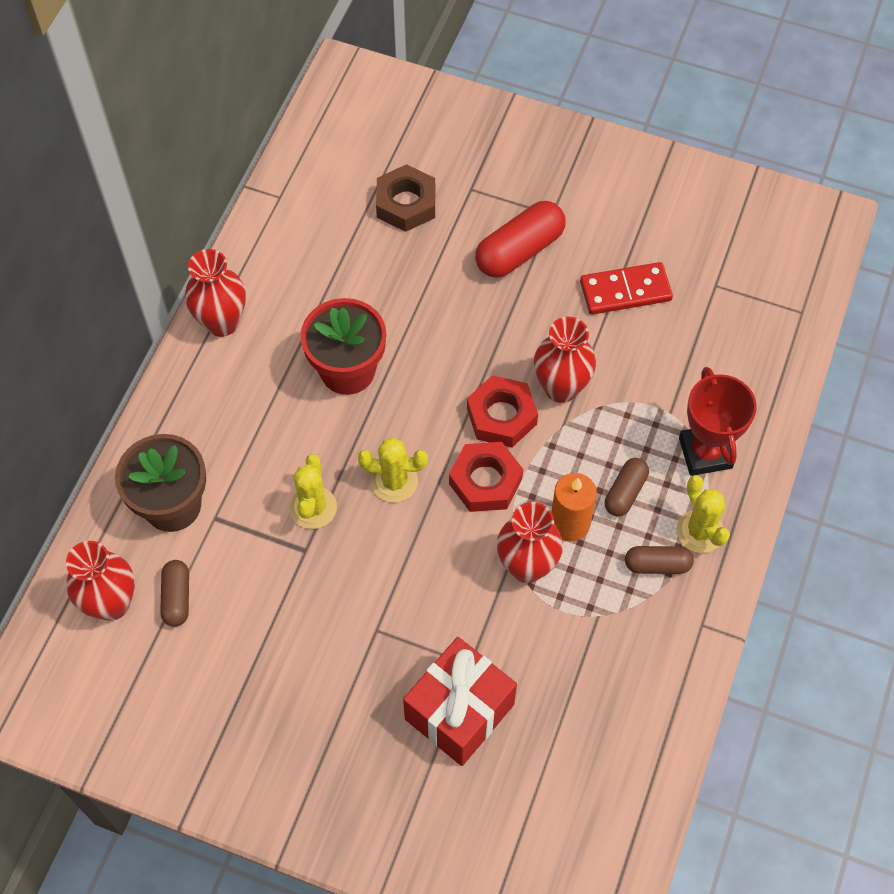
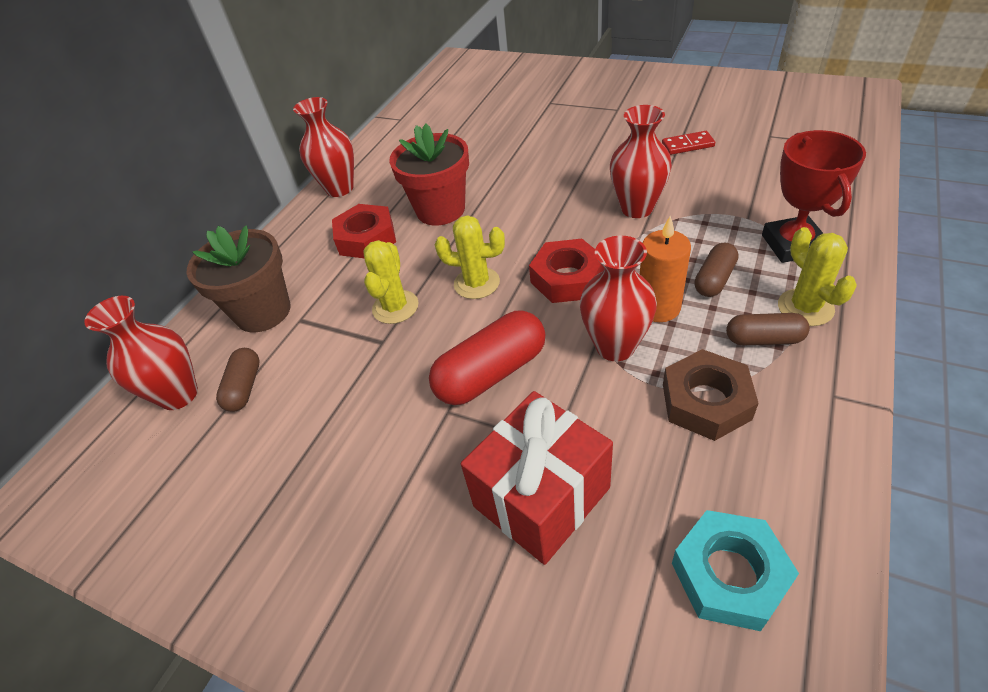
camera: 10 degrees right, 15 degrees down
brown nut [376,164,435,232] -> brown nut moved to [663,349,759,441]
red nut [467,375,538,448] -> red nut moved to [332,204,396,258]
red capsule [475,201,566,278] -> red capsule moved to [429,310,545,405]
red domino [580,262,673,315] -> red domino [662,131,715,155], size x0.62
none -> turquoise nut [672,510,799,631]

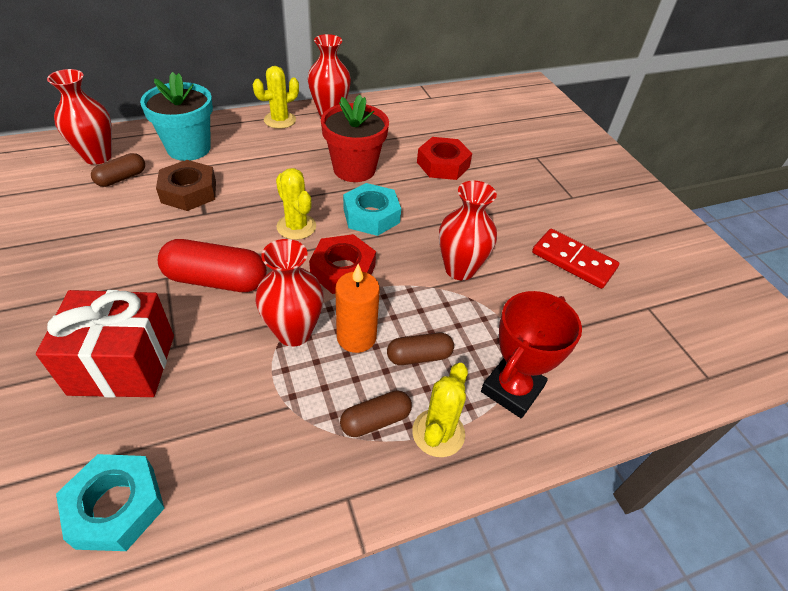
camera: 35 degrees right, 0 degrees up
brown flower pot [187,225,291,333] -> turquoise flower pot [140,72,213,161]
red nut [332,204,396,258] -> red nut moved to [417,137,472,180]
yellow cactus [363,240,418,324] -> yellow cactus moved to [253,66,299,129]
red domino [662,131,715,155] -> red domino [532,229,619,289], size x1.62
brown nut [663,349,759,441] -> brown nut moved to [156,160,216,211]
brown capsule [726,313,810,345] -> brown capsule turned 75 degrees counterclockwise [340,390,412,437]
none -> turquoise nut [343,183,401,236]

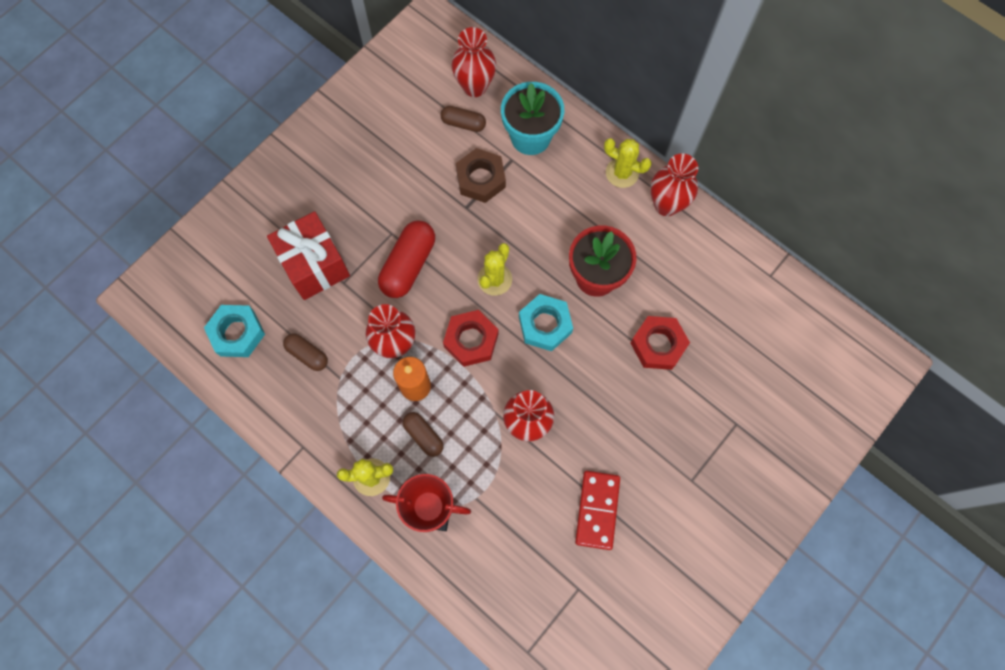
camera: 65 degrees right, 25 degrees up
red capsule [158,239,267,292] -> red capsule turned 45 degrees clockwise [378,220,435,298]
brown capsule [340,390,412,437] -> brown capsule moved to [283,333,328,371]

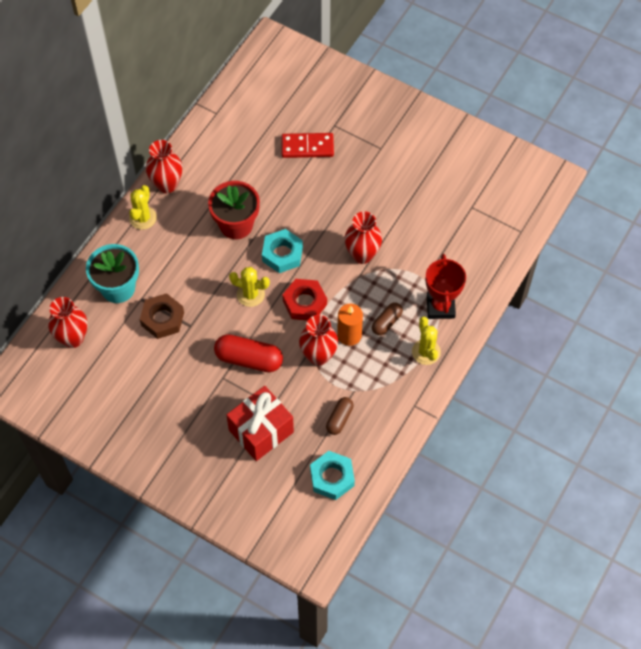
camera: 100 degrees left, 10 degrees down
brown capsule [440,106,486,132] -> none
red domino [575,471,620,550] -> red domino moved to [281,133,334,158]
red nut [631,316,690,370] -> none

